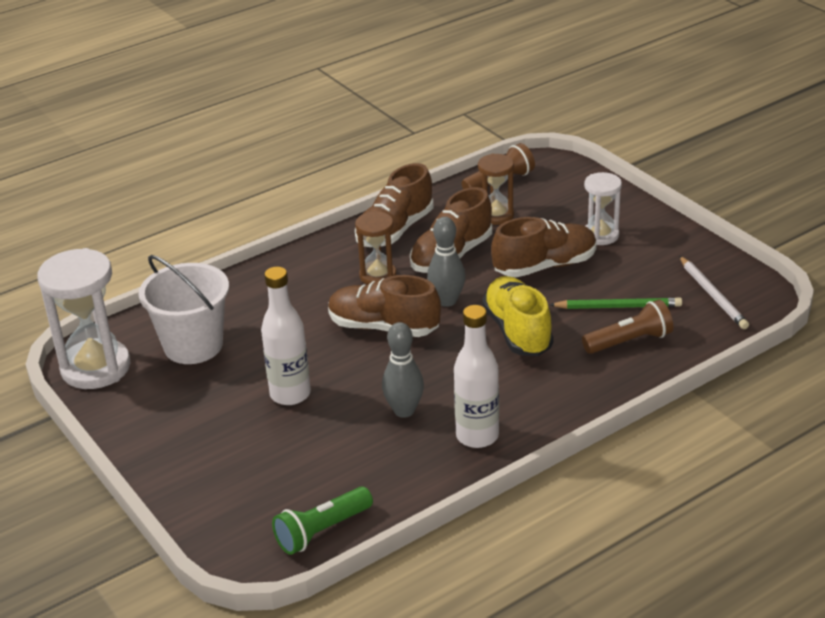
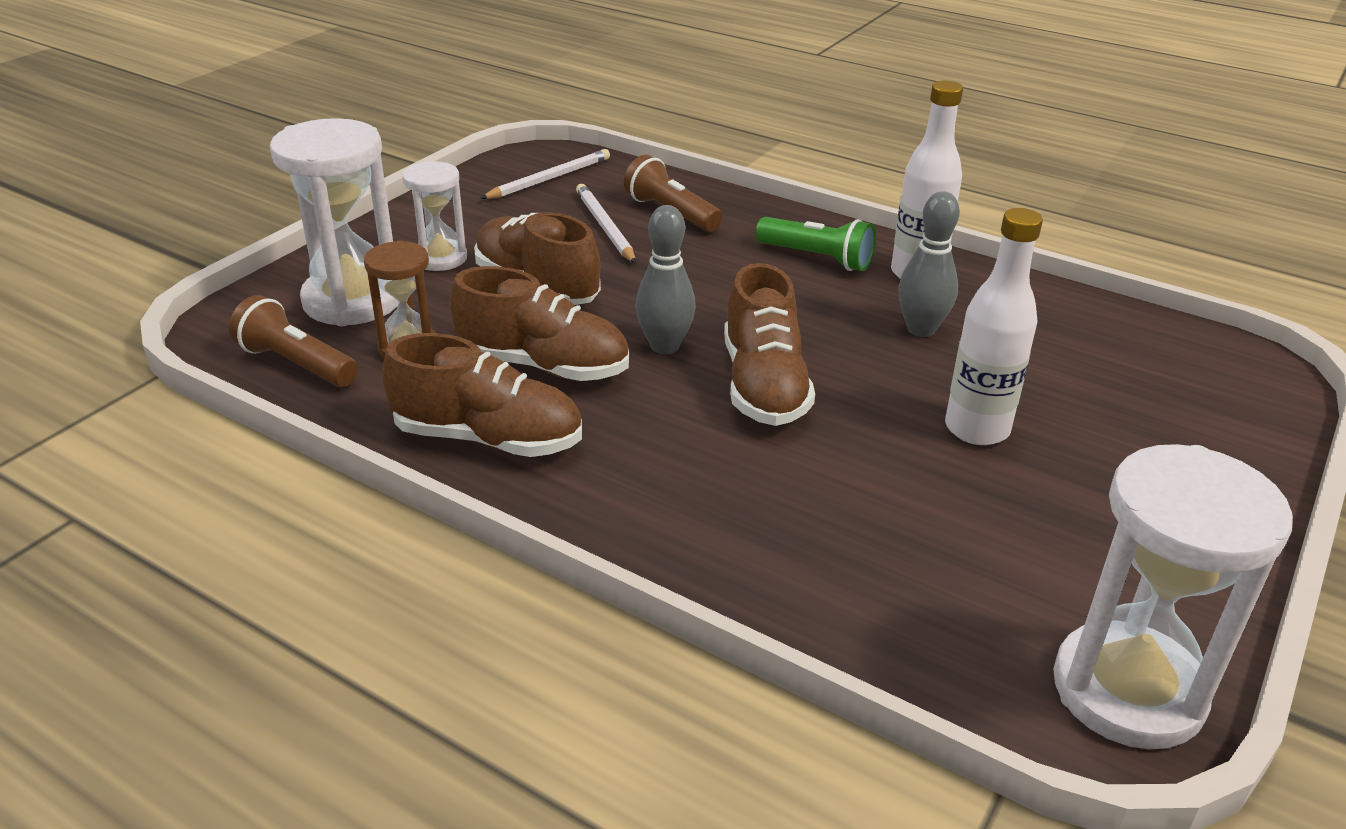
camera: 115 degrees left, 0 degrees up
white bucket [139,255,229,364] -> none
green flashlight [272,487,373,555] -> green flashlight moved to [756,217,876,271]
brown hourglass [355,211,396,285] -> none
yellow shoe [482,276,553,356] -> none
green pencil [550,297,682,309] -> white pencil [576,184,636,264]
none -> white hourglass [270,118,398,326]

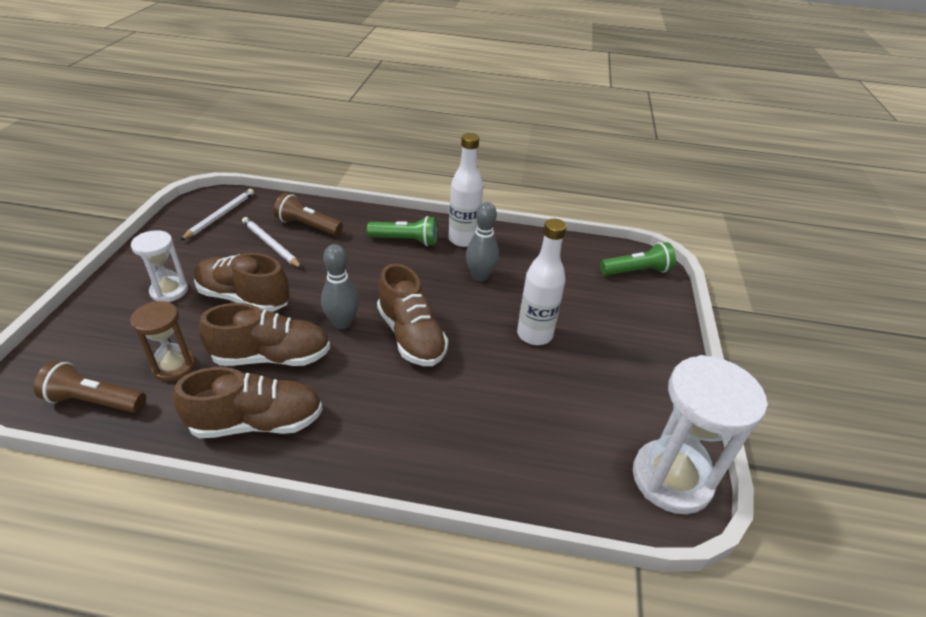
camera: 25 degrees left, 5 degrees up
white hourglass [270,118,398,326] -> none
none -> green flashlight [600,242,676,276]

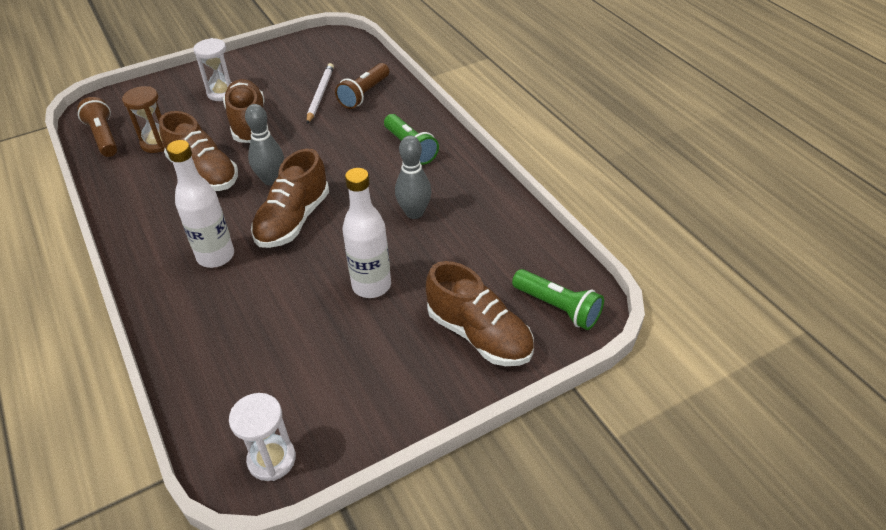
camera: 55 degrees right, 5 degrees up
brown shoe [174,367,323,438] -> brown shoe moved to [426,261,534,366]
white pencil [180,189,254,240] -> none
brown flashlight [274,193,343,236] -> brown flashlight turned 135 degrees counterclockwise [335,63,389,109]
white bottle [449,133,483,247] -> white bottle moved to [166,140,234,268]
white hourglass [633,355,768,514] -> white hourglass [229,393,296,481], size x0.57

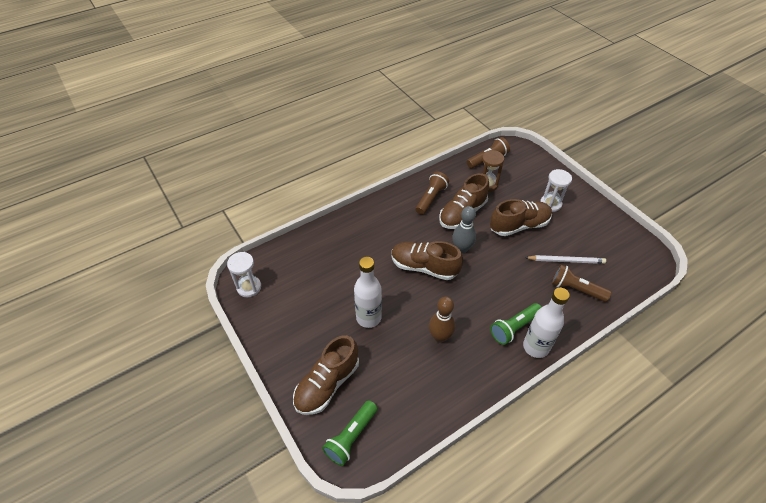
camera: 85 degrees right, 5 degrees up
white bottle [166,140,234,268] -> white bottle moved to [523,288,570,358]
grey bowling pin [395,136,432,219] -> brown bowling pin [429,297,455,342]
none -> brown flashlight [416,171,449,215]

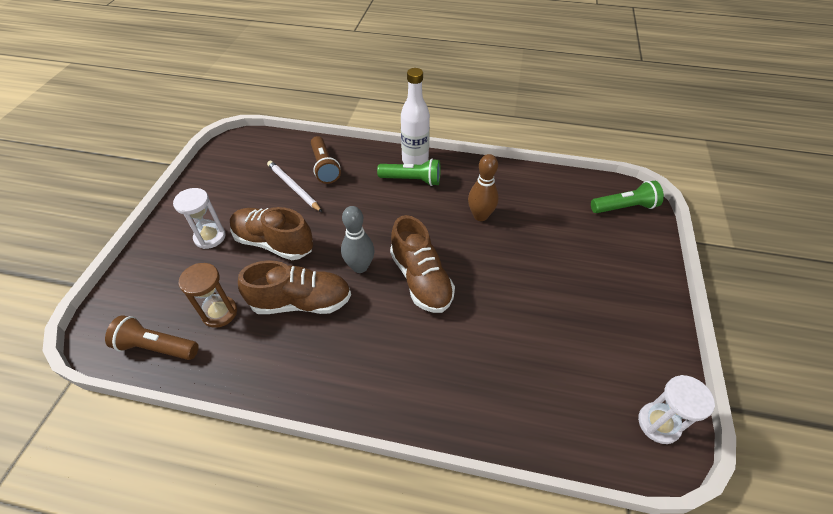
camera: 135 degrees left, 0 degrees up
brown shoe [293,335,359,415] -> none
white bottle [354,257,382,328] -> none
brown flashlight [416,171,449,215] -> none

